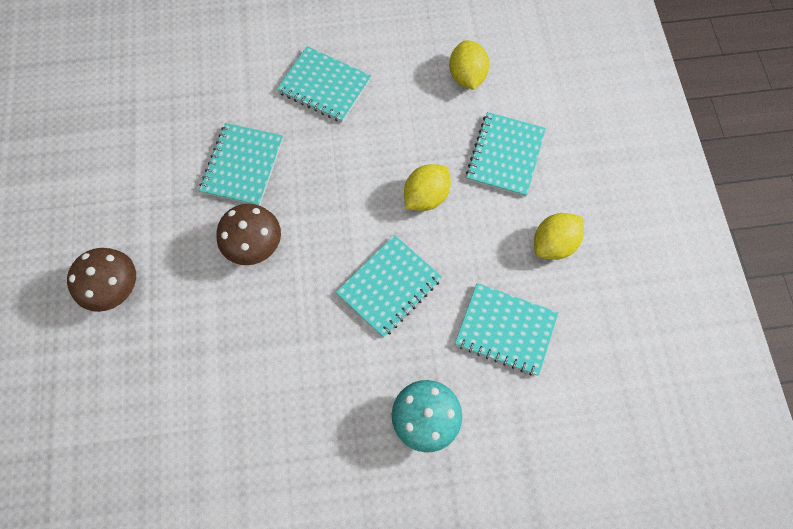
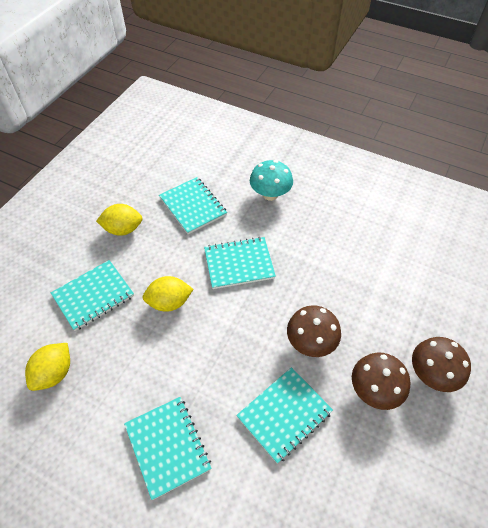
camera: 145 degrees left, 15 degrees down
none -> brown mushroom [352,353,410,410]

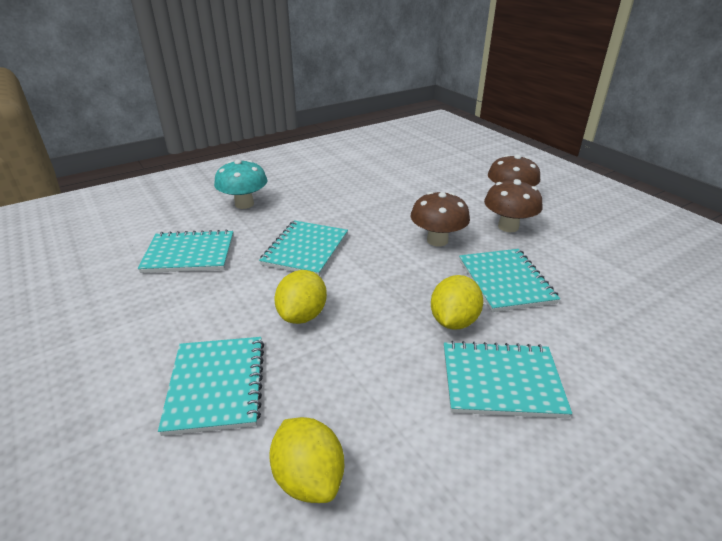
camera: 60 degrees left, 20 degrees down
yellow lemon [96,204,143,236] -> yellow lemon moved to [431,275,483,330]

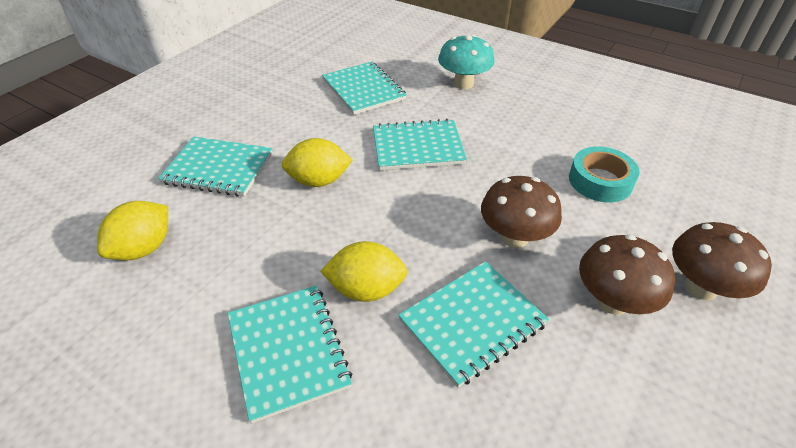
camera: 65 degrees right, 10 degrees up
turquoise notebook [158,337,264,436] -> turquoise notebook turned 45 degrees clockwise [158,137,273,197]
none -> turquoise tape [569,147,640,202]

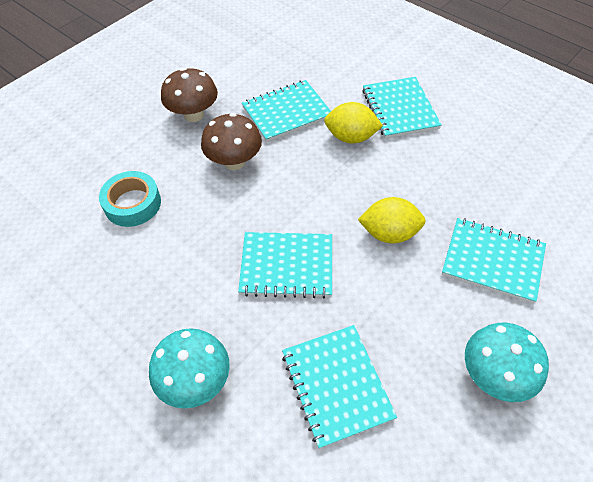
camera: 170 degrees left, 10 degrees up
yellow lemon [97,201,168,261] -> none
brown mushroom [672,222,772,300] -> none
none -> turquoise mushroom [465,323,549,402]

